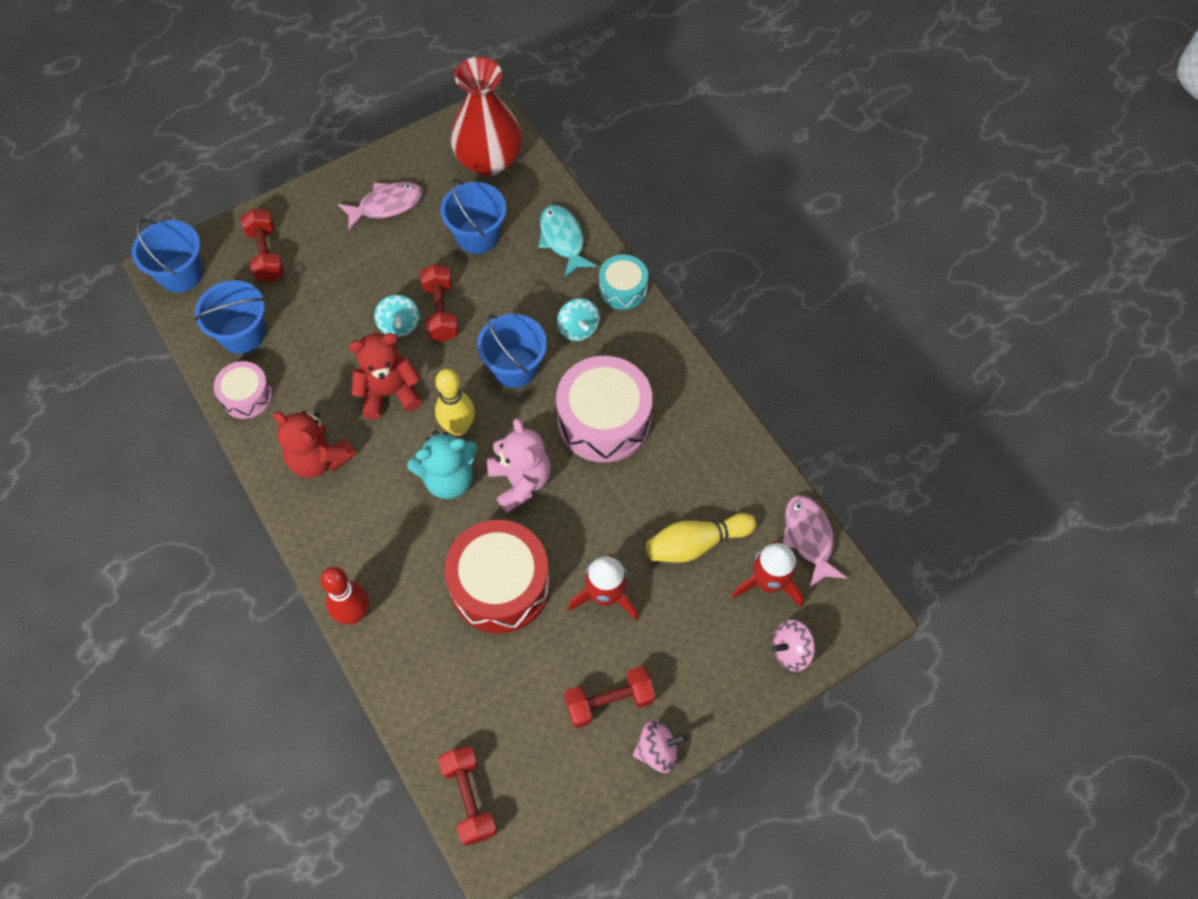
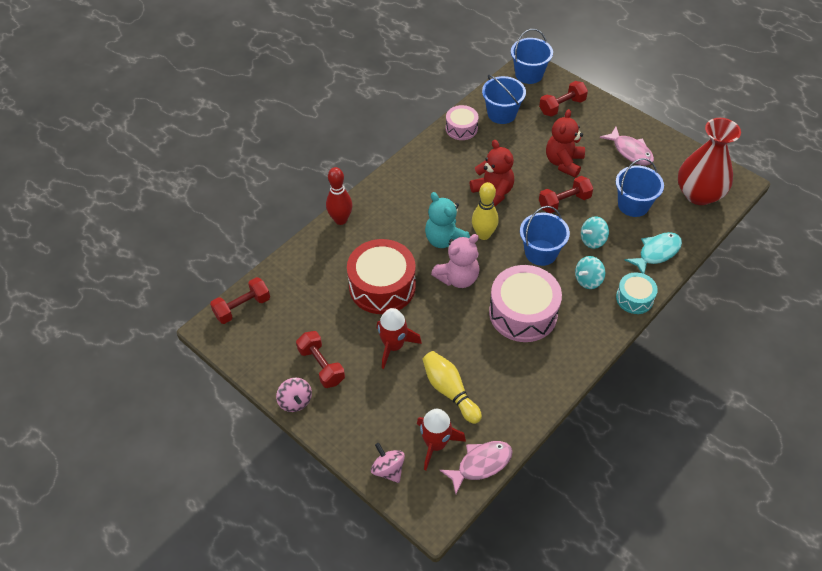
camera: 75 degrees right, 10 degrees down
red teddy bear [273,411,356,478] -> red teddy bear moved to [546,109,585,178]
turquoise spinning top [374,295,420,337] -> turquoise spinning top moved to [581,216,609,249]

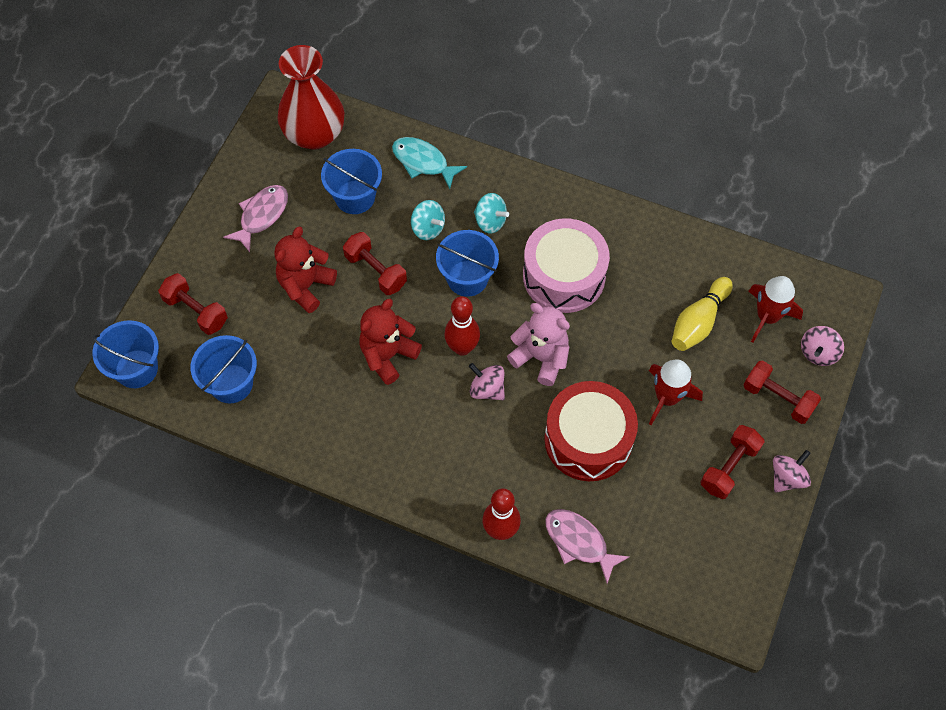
camera: 110 degrees left, 10 degrees up
red dumbbell [210,277,270,324] -> red dumbbell moved to [744,361,821,424]
turquoise teddy bear [425,192,470,248] -> pink spinning top [469,363,505,400]
pink fish [440,441,512,494] -> pink fish moved to [545,509,630,584]
pink drum [446,105,479,140] -> none
yellow bowling pin [472,182,499,240] -> red bowling pin [444,296,480,356]
red teddy bear [546,109,585,178] -> red teddy bear turned 120 degrees clockwise [275,226,337,313]
turquoise drum [616,272,658,314] -> none

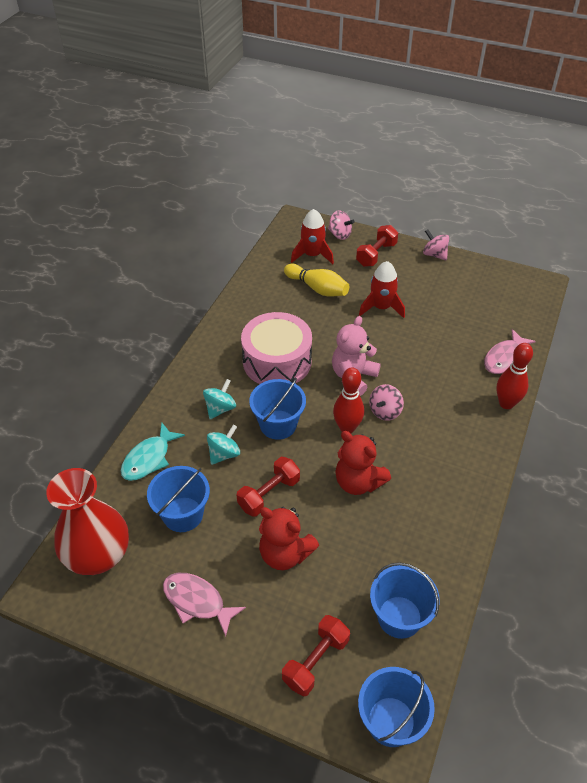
camera: 90 degrees left, 15 degrees down
red drum [544,381,638,481] -> none
red dumbbell [700,425,765,499] -> none

